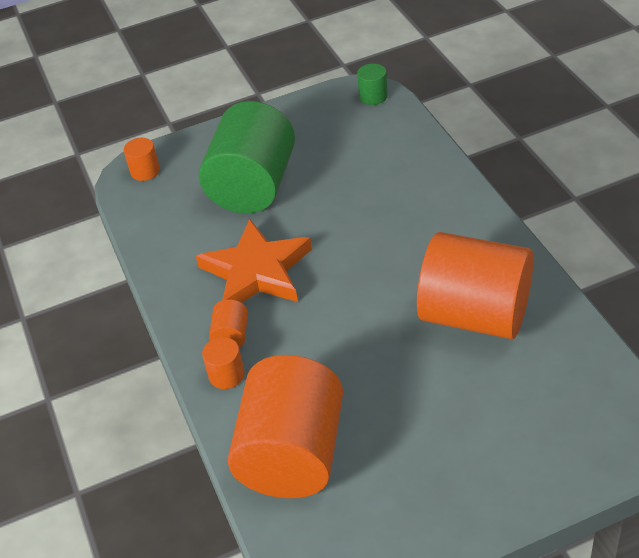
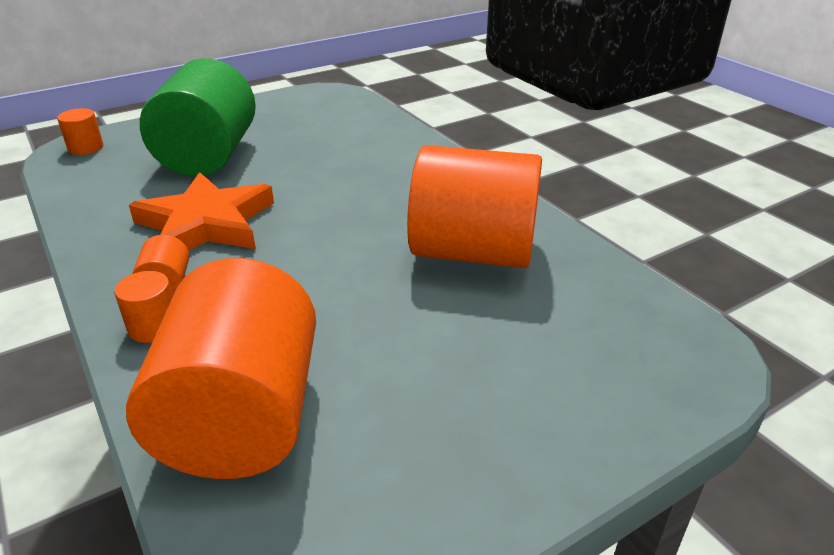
camera: 15 degrees left, 10 degrees down
green cylinder [357,63,388,105] -> none

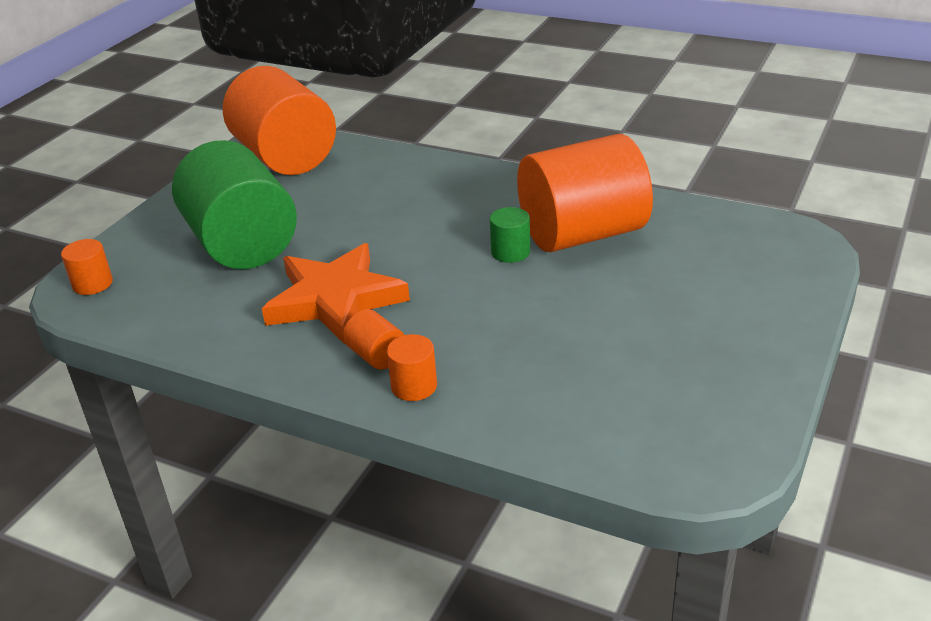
camera: 30 degrees left, 0 degrees up
orange cylinder [126,258,316,479] -> orange cylinder moved to [223,66,336,175]
none -> green cylinder [490,207,530,263]

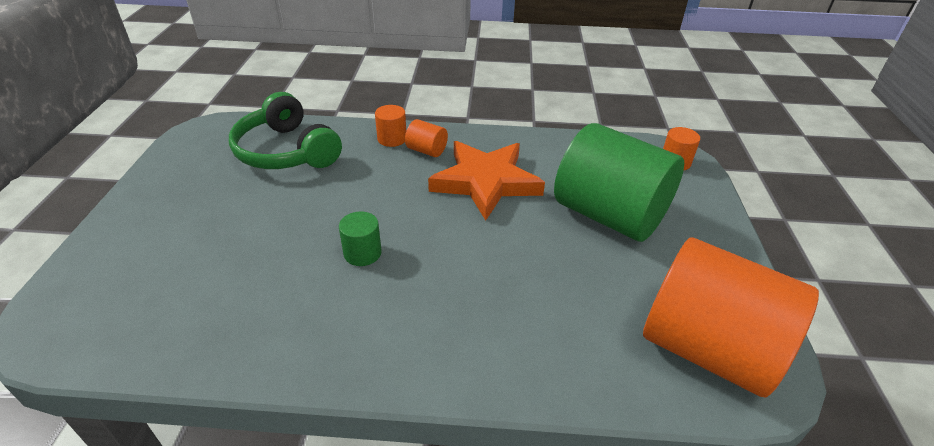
camera: 155 degrees right, 5 degrees up
orange cylinder [517,134,653,252] -> none
none -> green headphones [229,92,342,169]

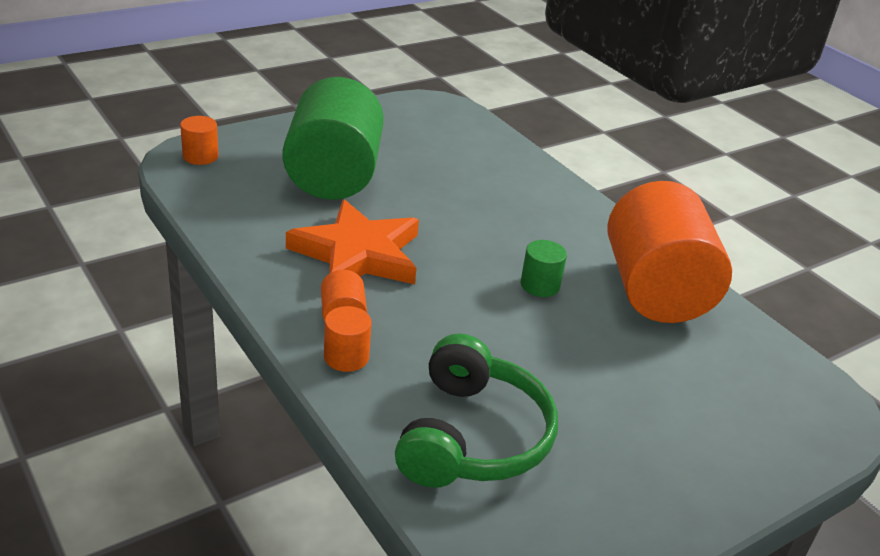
camera: 130 degrees left, 5 degrees down
orange cylinder [643,237,819,397] -> orange cylinder moved to [607,181,732,323]

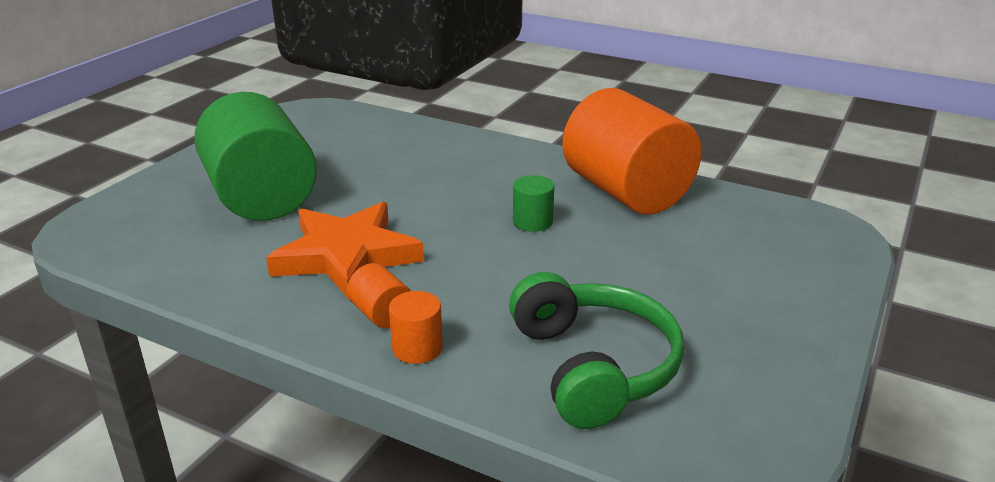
camera: 25 degrees left, 5 degrees down
orange cylinder [180,116,219,165] -> none

